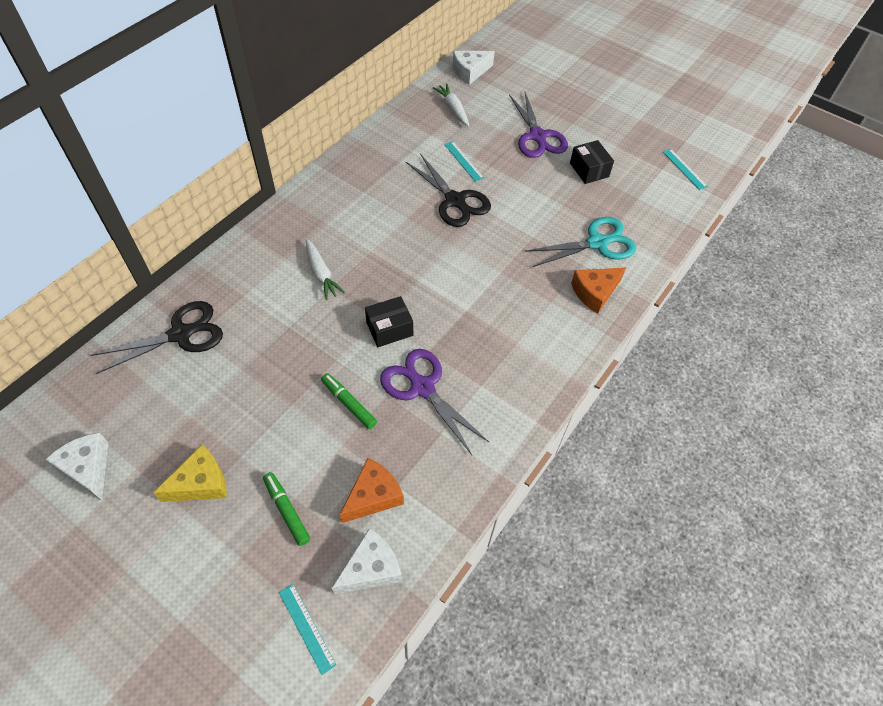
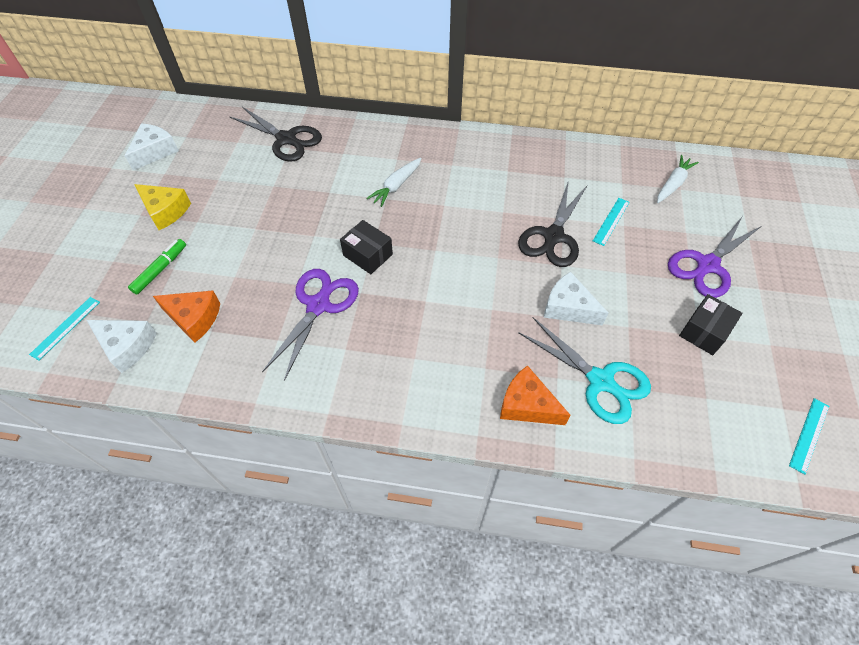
camera: 65 degrees right, 0 degrees up
green marker [321,373,377,429] -> none
white cheese [453,51,495,85] -> white cheese moved to [544,272,608,326]

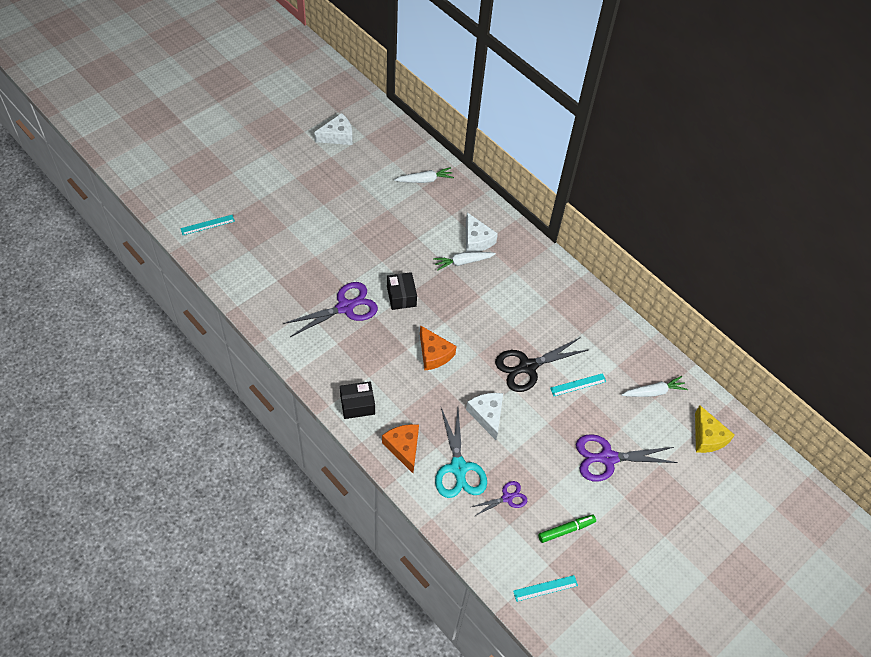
camera: 35 degrees right, 0 degrees up
white cheese [87,320,157,373] -> white cheese moved to [466,212,498,252]
green marker [128,239,186,295] -> green marker moved to [538,514,596,543]
yellow cheese [134,184,191,230] -> yellow cheese moved to [695,405,735,453]
orange cheese [153,290,220,343] -> orange cheese moved to [420,325,456,370]
black scissors [230,107,322,162] -> white carrot [394,167,454,183]
black box [679,294,743,355] -> black box moved to [340,381,375,419]
none -> purple scissors [472,481,527,516]

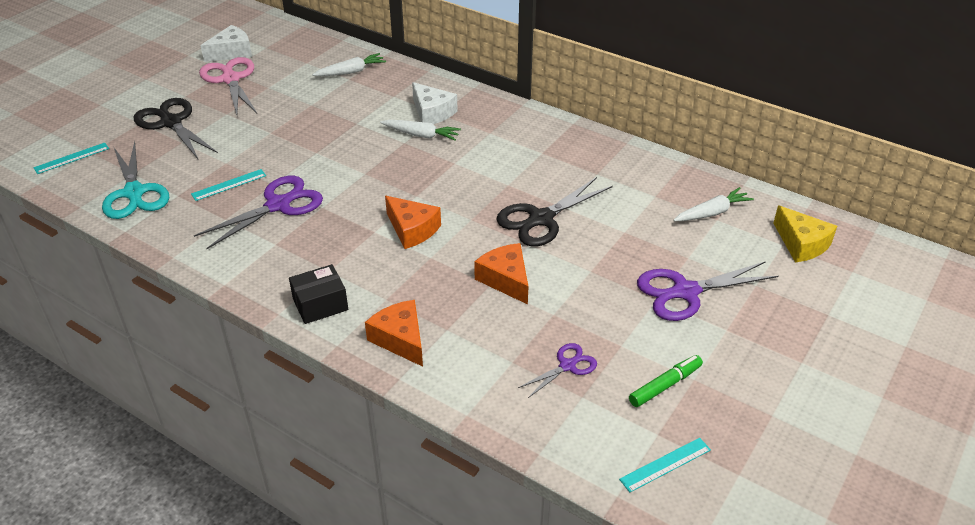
camera: 10 degrees left, 15 degrees down
black box [387,272,417,310] -> none
white carrot [433,252,496,271] -> white carrot turned 135 degrees counterclockwise [380,120,461,141]
turquoise scissors [435,408,487,498] -> turquoise scissors moved to [102,141,169,219]
white cheese [466,393,503,440] -> orange cheese [474,243,528,304]
turquoise ruler [550,373,606,396] -> turquoise ruler moved to [191,169,266,201]
none -> black scissors [134,98,218,159]
none -> pink scissors [199,57,257,115]

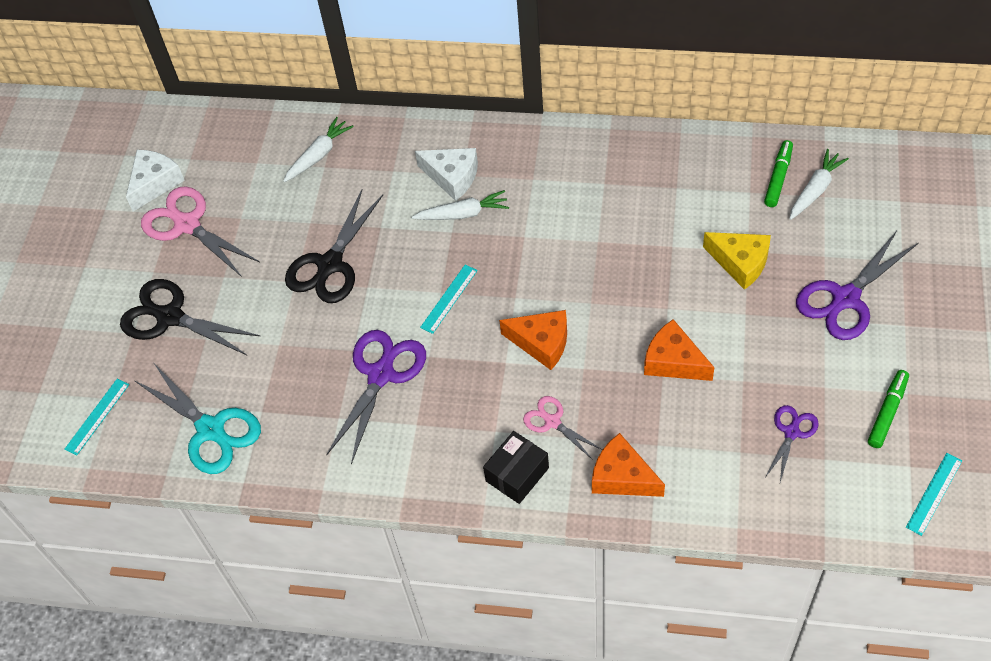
camera: 20 degrees left, 15 degrees up
turquoise ruler [191,169,266,201] -> turquoise ruler moved to [420,265,478,334]
black scissors [496,177,613,246] -> black scissors moved to [285,190,383,303]
yellow cheese [773,205,837,262] -> yellow cheese moved to [703,232,771,290]
none -> pink scissors [523,396,602,460]
none -> green marker [764,140,793,207]

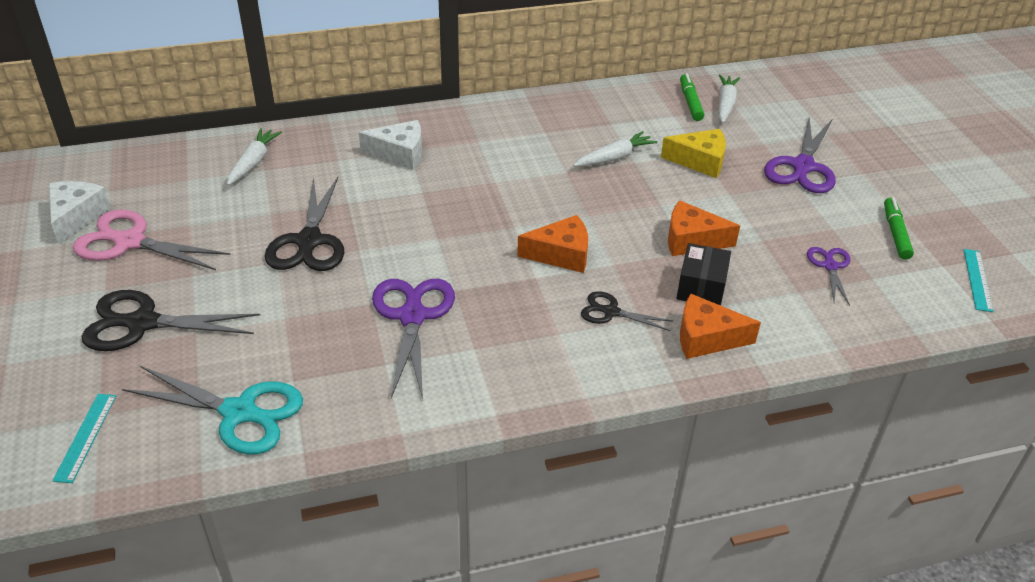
camera: 30 degrees left, 15 degrees down
white carrot [412,190,509,220] -> white carrot moved to [573,131,657,166]
turquoise ruler [420,265,478,334] -> none
black box [483,431,549,504] -> black box moved to [676,243,731,306]
pink scissors [523,396,602,460] -> black scissors [581,291,674,331]

